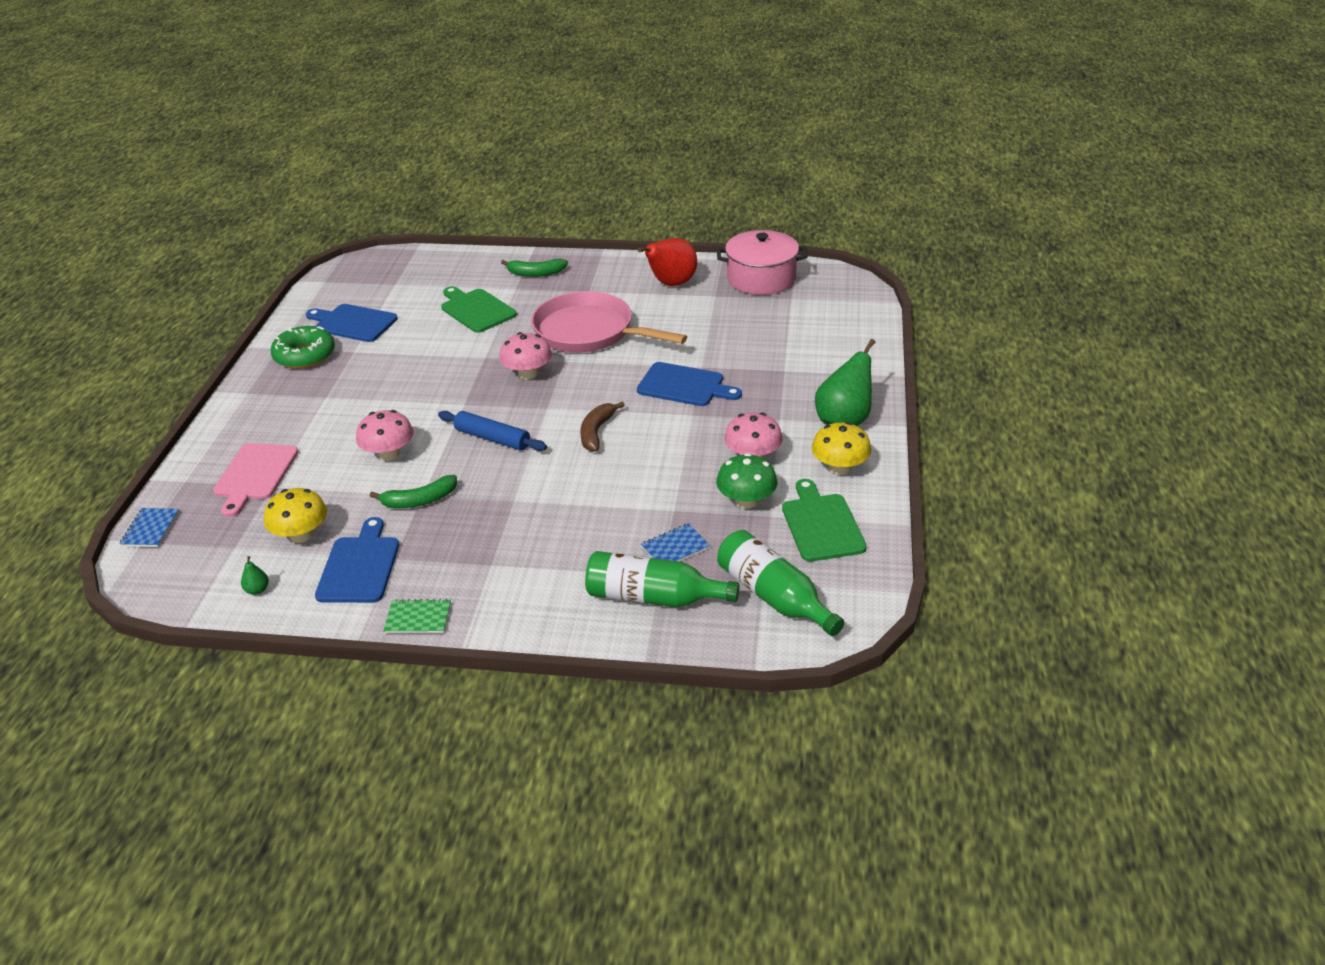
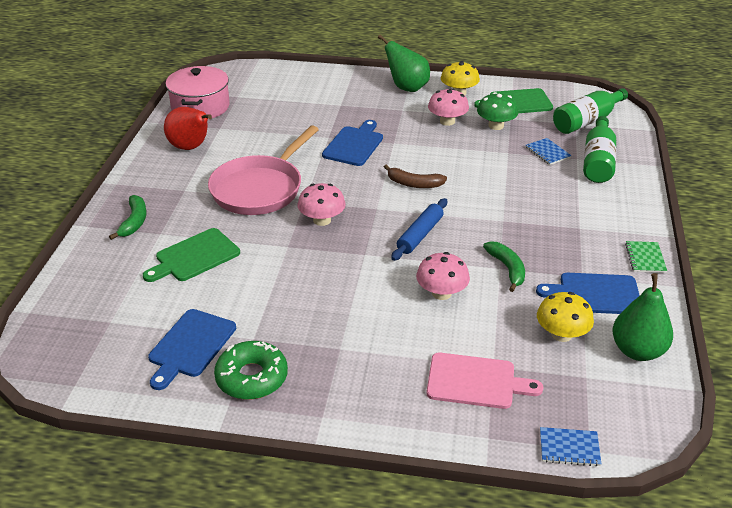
camera: 90 degrees left, 0 degrees up
green pear [241,556,269,595] -> green pear [612,273,673,361], size x2.47

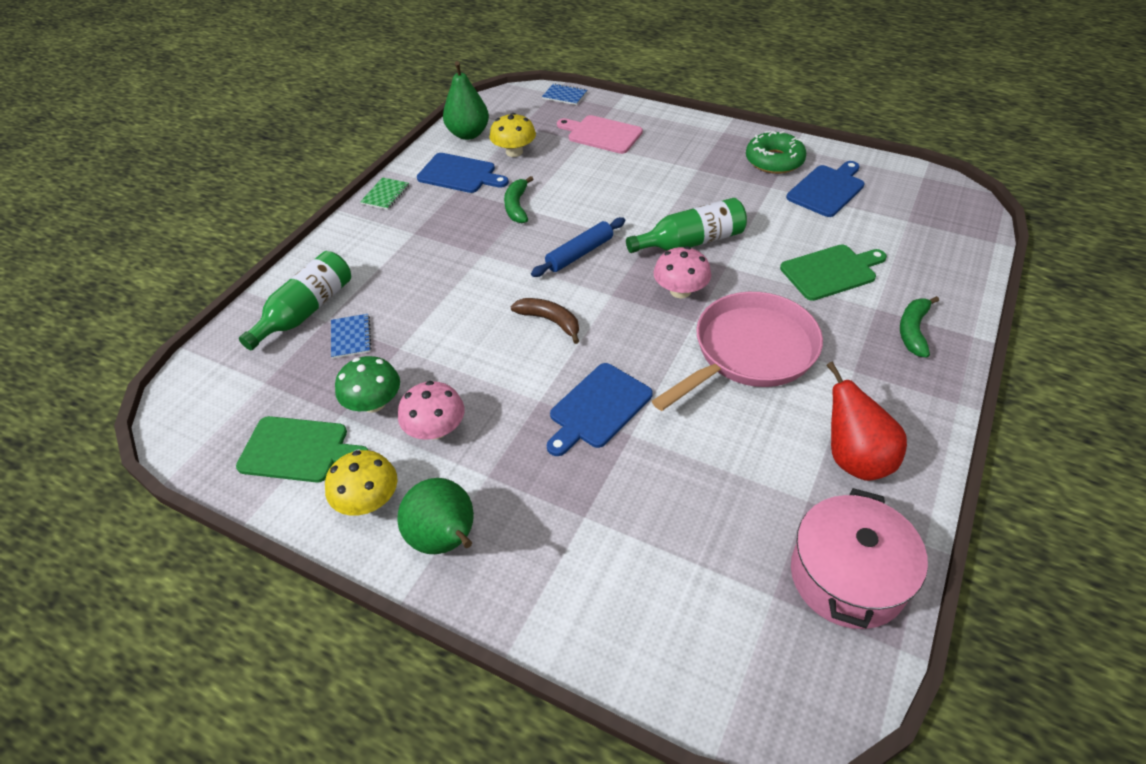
camera: 160 degrees left, 10 degrees up
pink mushroom [416,252,470,300] -> none
green bottle [553,88,628,134] -> green bottle moved to [626,198,747,253]

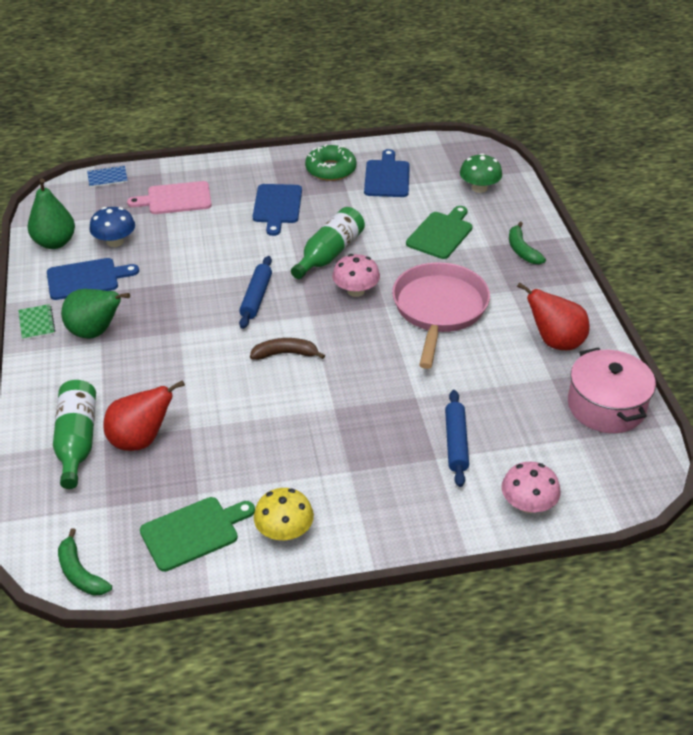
camera: 40 degrees left, 5 degrees down
blue notebook [331,314,372,359] -> red pear [103,380,185,451]
green mushroom [335,356,400,413] -> green mushroom moved to [460,153,502,193]
green pear [397,478,474,554] -> green pear moved to [61,289,130,338]
pink mushroom [398,381,464,440] -> pink mushroom moved to [501,462,561,513]
yellow mushroom [490,113,536,157] -> blue mushroom [89,207,135,247]
green banana [504,176,533,223] -> green banana moved to [58,528,112,596]
blue cutting board [547,363,653,456] -> blue cutting board moved to [253,184,302,236]
none -> blue rolling pin [445,390,469,487]

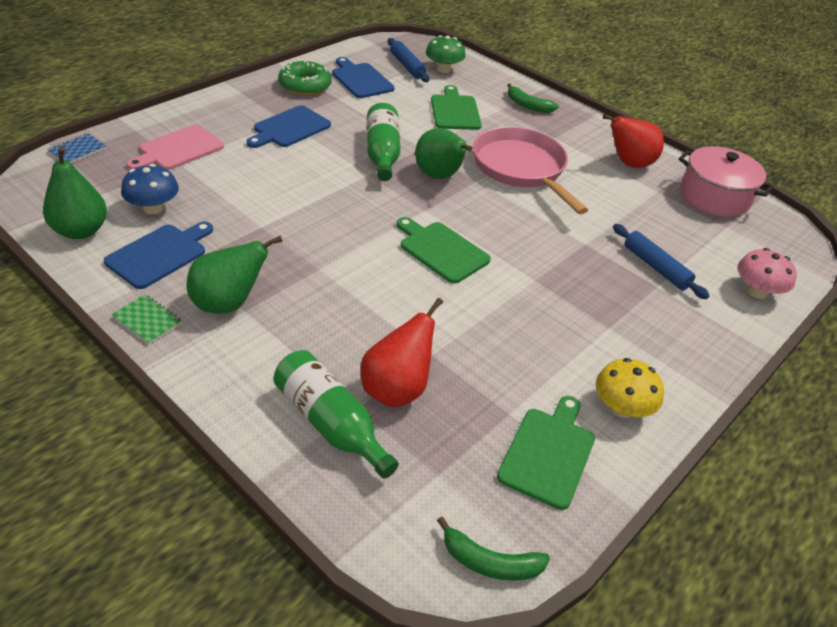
camera: 40 degrees left, 0 degrees up
blue rolling pin [239,256,272,329] -> blue rolling pin moved to [388,38,429,82]
brown banana [250,338,325,360] -> green cutting board [397,217,491,283]
blue cutting board [253,184,302,236] -> blue cutting board turned 75 degrees clockwise [247,105,331,148]
pink mushroom [332,254,380,297] -> green pear [415,128,472,179]

